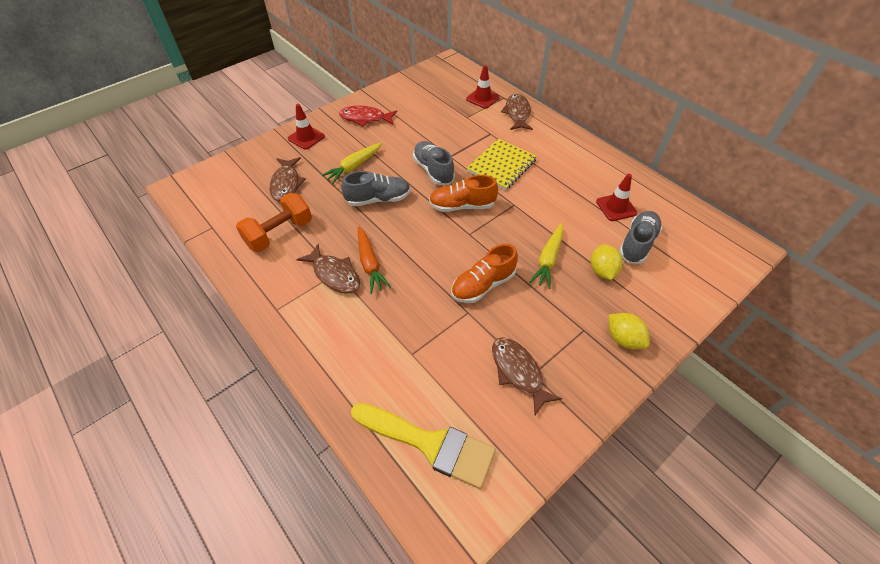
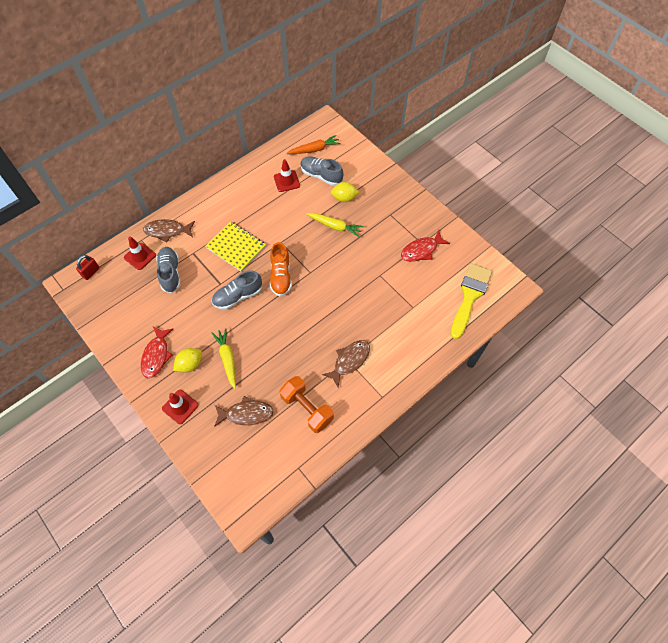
camera: 90 degrees left, 10 degrees up
yellow carrot [322,142,382,184] -> yellow carrot turned 150 degrees counterclockwise [212,328,236,389]
grey shoe [341,171,411,206] -> grey shoe moved to [156,247,180,293]
orange carrot [358,226,391,294] -> orange carrot moved to [286,135,341,154]
orange shoe [451,244,518,303] -> none
brown fish [492,337,563,415] -> red fish [401,230,450,262]
yellow lemon [609,313,650,349] -> yellow lemon moved to [173,348,202,372]
none -> red padlock [76,255,100,280]

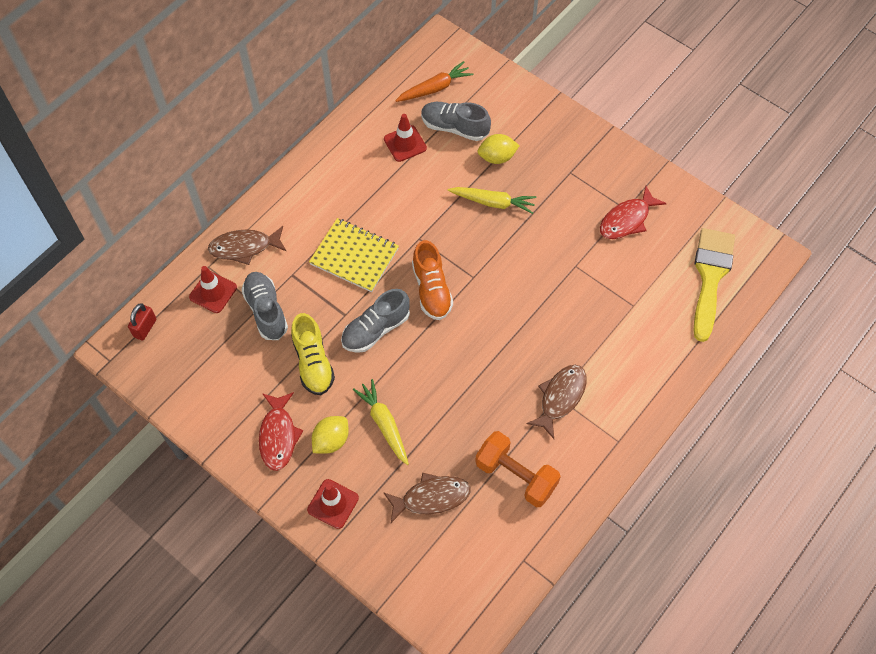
camera: 10 degrees left, 0 degrees up
none -> yellow shoe [291,313,335,395]

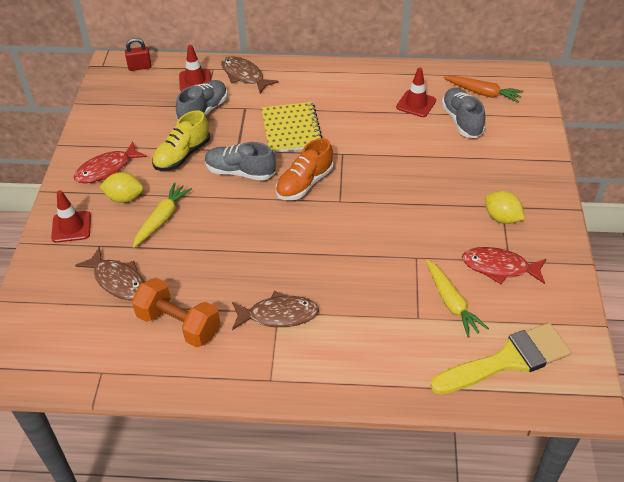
camera: 55 degrees right, 15 degrees down
yellow carrot [448,187,536,214] -> yellow carrot moved to [426,259,489,338]
orange dumbbell [475,431,561,508] -> orange dumbbell turned 60 degrees counterclockwise [132,278,220,347]
yellow lemon [478,134,520,164] -> yellow lemon moved to [485,191,524,224]

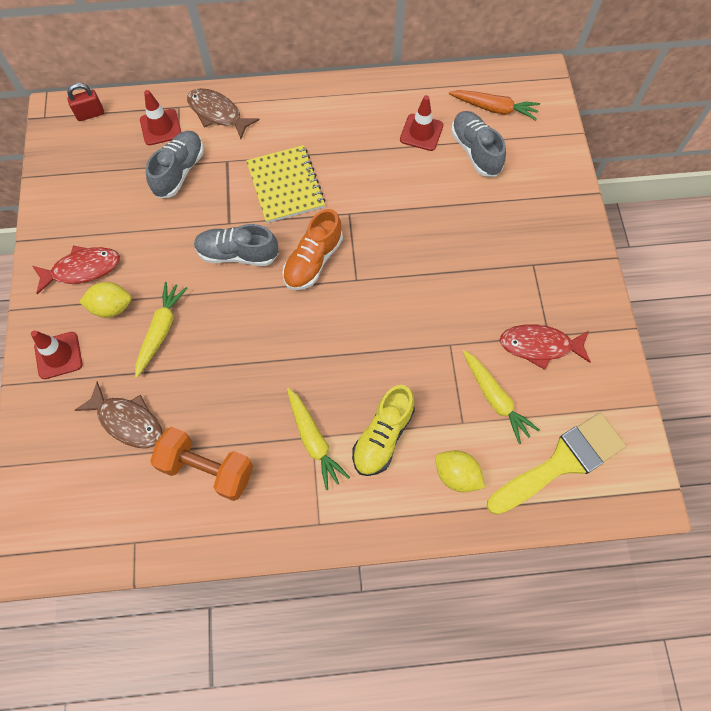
camera: 10 degrees left, 20 degrees up
red fish [74,141,147,183] -> red fish turned 150 degrees counterclockwise [32,246,120,295]
yellow shoe [152,110,210,171] -> yellow shoe moved to [352,385,415,476]
brown fish [232,291,319,330] -> yellow carrot [287,388,350,490]
yellow lemon [485,191,524,224] -> yellow lemon moved to [435,450,485,492]

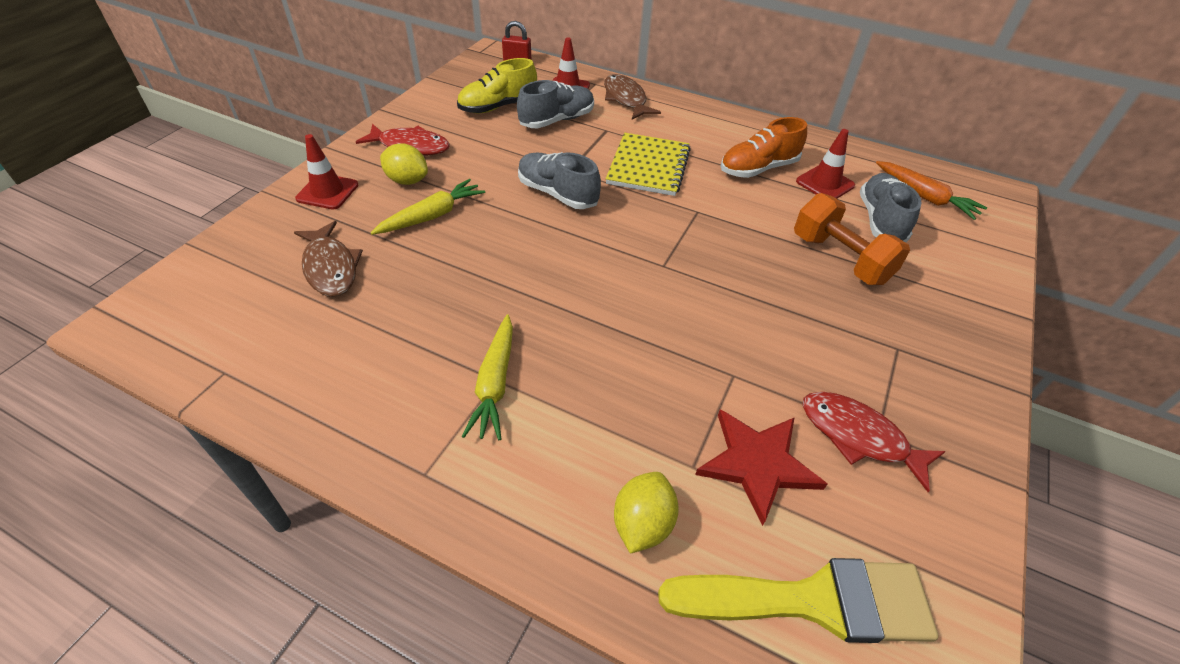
camera: 30 degrees right, 20 degrees down
orange dumbbell [150,427,253,501] -> orange dumbbell moved to [794,193,910,285]
orange shoe [282,209,343,290] -> orange shoe moved to [721,117,807,178]
yellow shoe [352,385,415,476] -> yellow shoe moved to [457,58,537,113]
yellow lemon [435,450,485,492] -> yellow lemon turned 45 degrees clockwise [614,472,679,554]
yellow carrot [463,350,540,444] -> red star [695,409,827,526]

